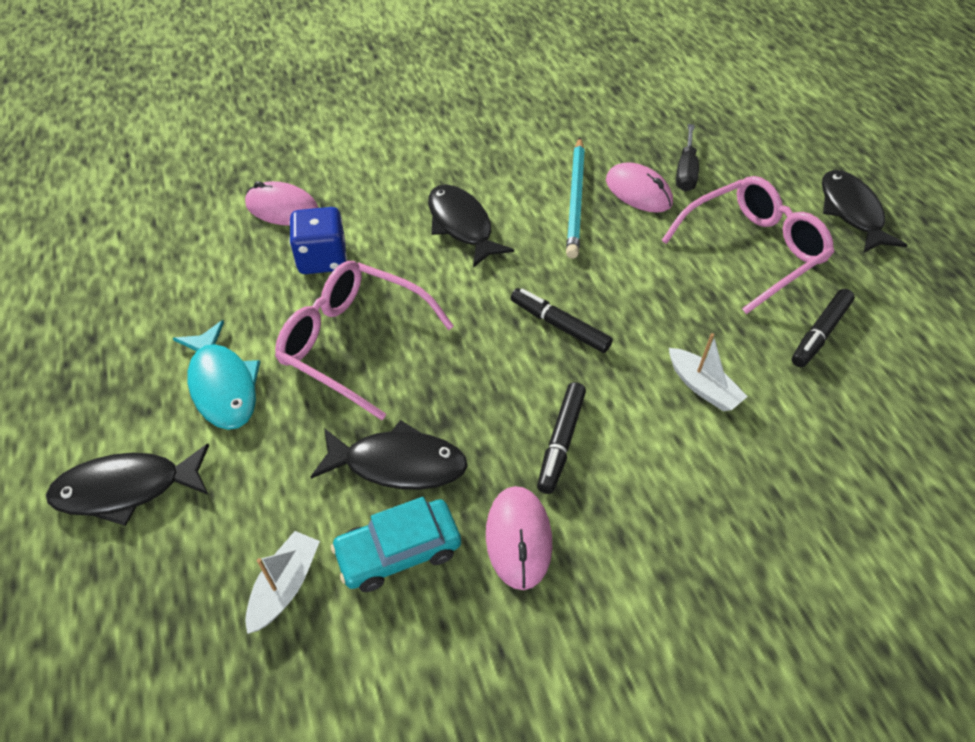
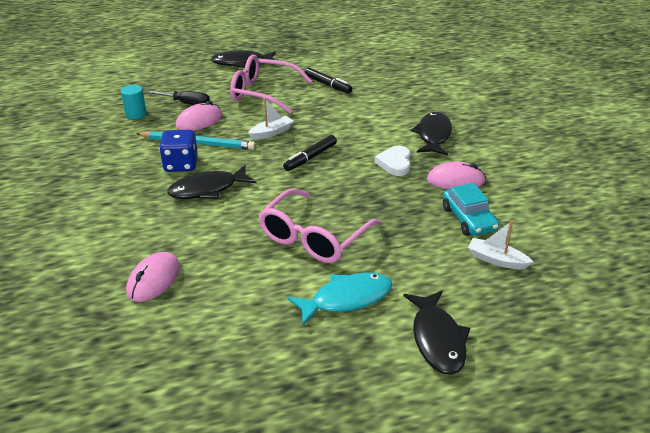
camera: 85 degrees left, 15 degrees down
blue dice [289,207,347,274] -> blue dice moved to [159,130,198,172]
black fish [311,420,468,490] -> black fish moved to [411,112,452,156]
black marker [537,382,586,494] -> white heart [374,146,411,176]
pink glasses [661,176,834,314] -> pink glasses turned 45 degrees counterclockwise [230,55,312,114]
white boat [669,333,748,411] -> white boat moved to [248,98,294,140]
none -> turquoise cylinder [121,85,147,119]

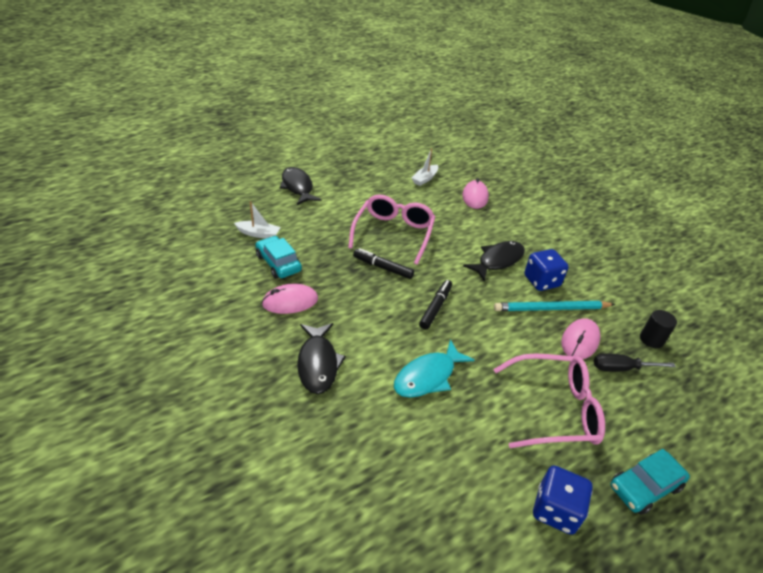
camera: 160 degrees right, 5 degrees up
turquoise cylinder [121,85,147,119] -> black cylinder [640,310,677,348]
black fish [211,50,276,68] -> turquoise car [610,449,690,515]
white boat [248,98,294,140] -> white boat moved to [411,149,438,186]
turquoise fish [287,272,392,325] -> turquoise fish moved to [394,339,474,398]
black marker [305,68,352,93] -> black marker moved to [353,248,414,279]
white heart [374,146,411,176] -> none
none -> blue dice [533,465,593,535]

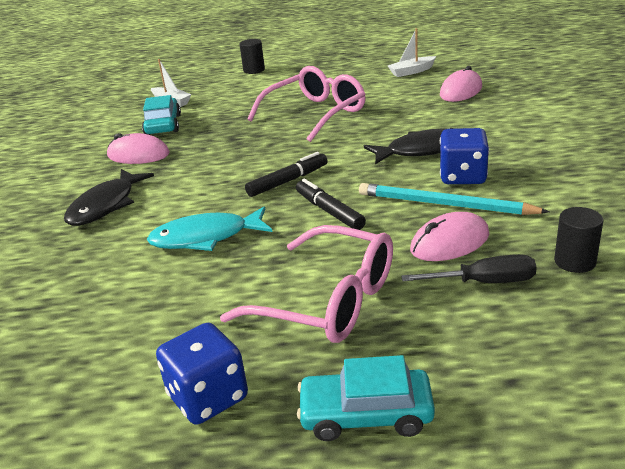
camera: 35 degrees right, 10 degrees down
black fish [279,167,321,205] -> black cylinder [239,39,265,74]
black marker [353,248,414,279] -> black marker moved to [296,179,366,230]
black screwdriver [594,353,676,372] -> black screwdriver turned 150 degrees clockwise [401,254,537,283]

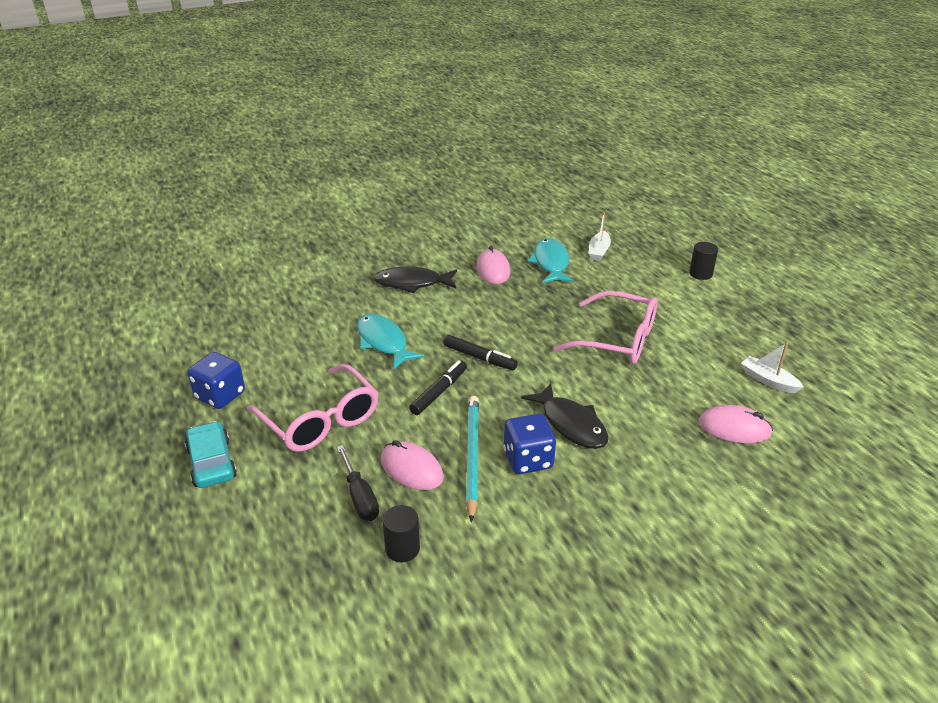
camera: 65 degrees right, 5 degrees up
turquoise car [142,95,181,135] -> turquoise fish [528,238,574,283]
pink glasses [220,225,393,343] -> pink glasses turned 45 degrees counterclockwise [247,364,378,452]

